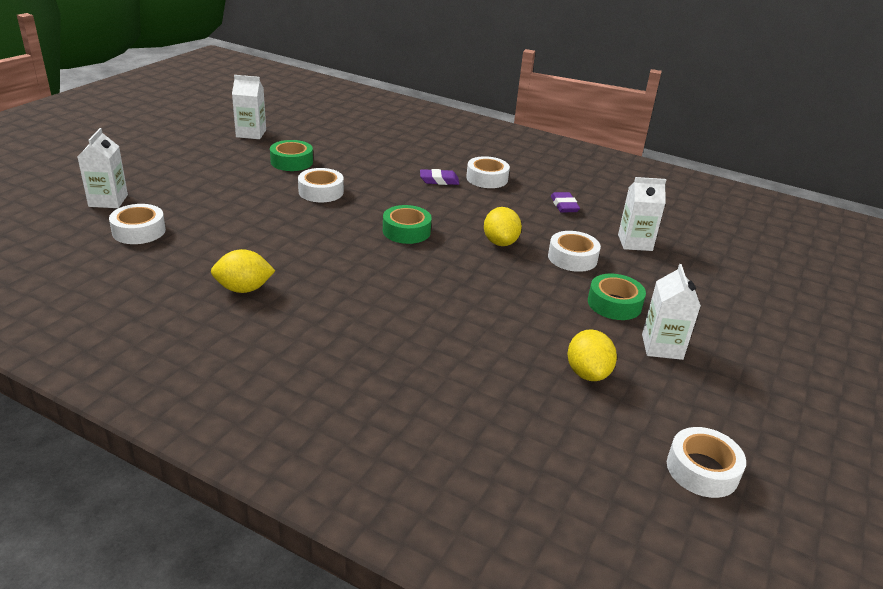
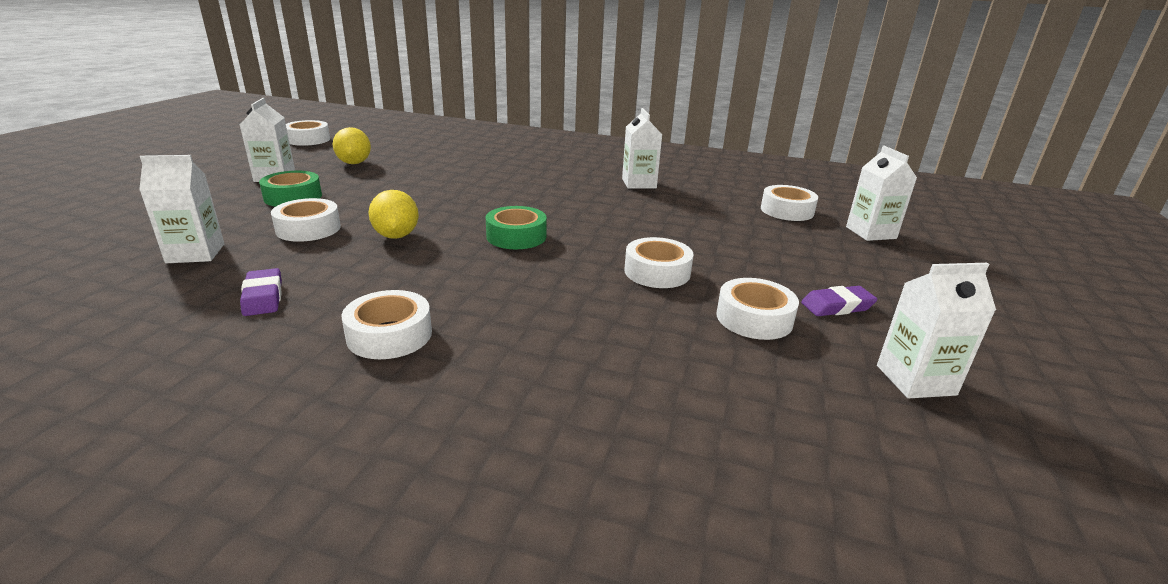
camera: 170 degrees right, 5 degrees down
yellow lemon [211,249,275,293] -> white carton [622,108,662,189]
green tape [270,140,313,171] -> white tape [716,278,799,340]
purple eraser [420,169,459,185] -> purple eraser moved to [801,286,877,316]

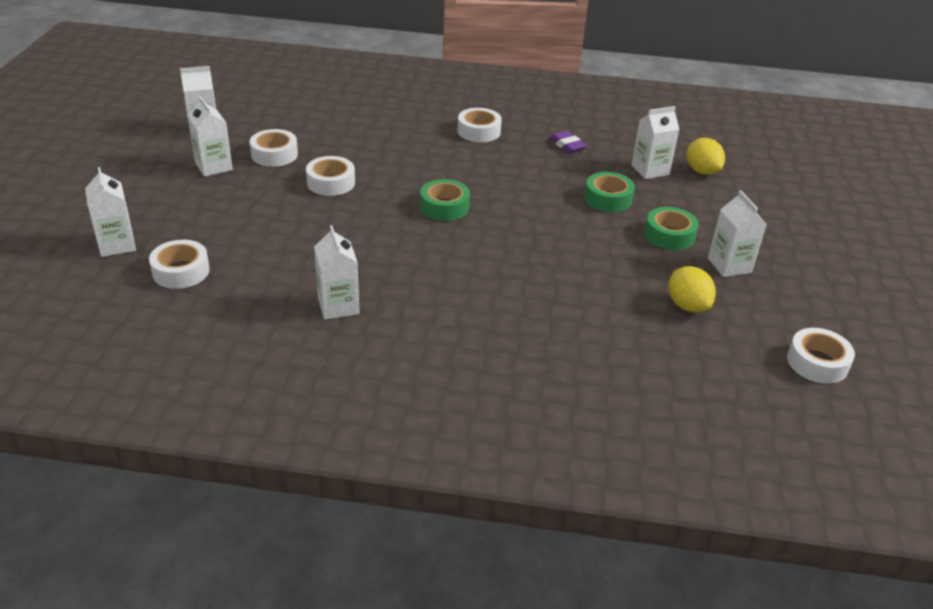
camera: 170 degrees right, 10 degrees up
white tape [271,198,341,242] -> green tape [584,172,635,212]
yellow lemon [368,190,419,239] -> yellow lemon moved to [687,138,725,175]
purple eraser [801,286,877,316] -> white carton [188,96,233,177]

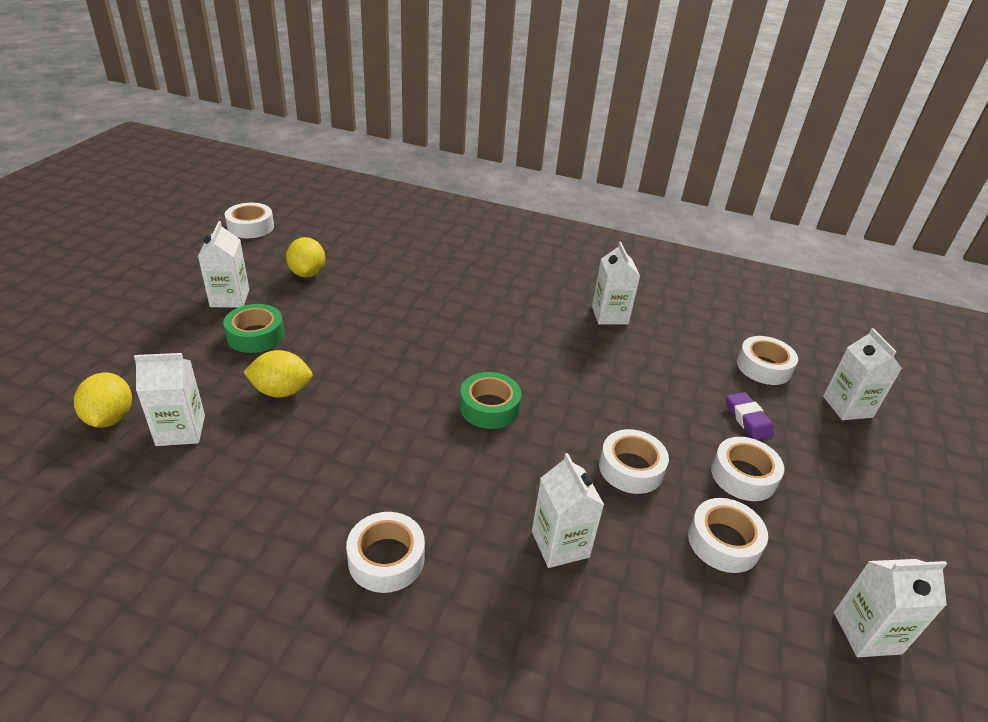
camera: 170 degrees left, 0 degrees up
white carton [188,96,233,177] -> white carton moved to [532,453,604,568]
purple eraser [549,131,587,153] -> purple eraser moved to [726,392,774,440]
green tape [584,172,635,212] -> yellow lemon [243,350,313,397]
none -> white tape [711,437,784,501]

